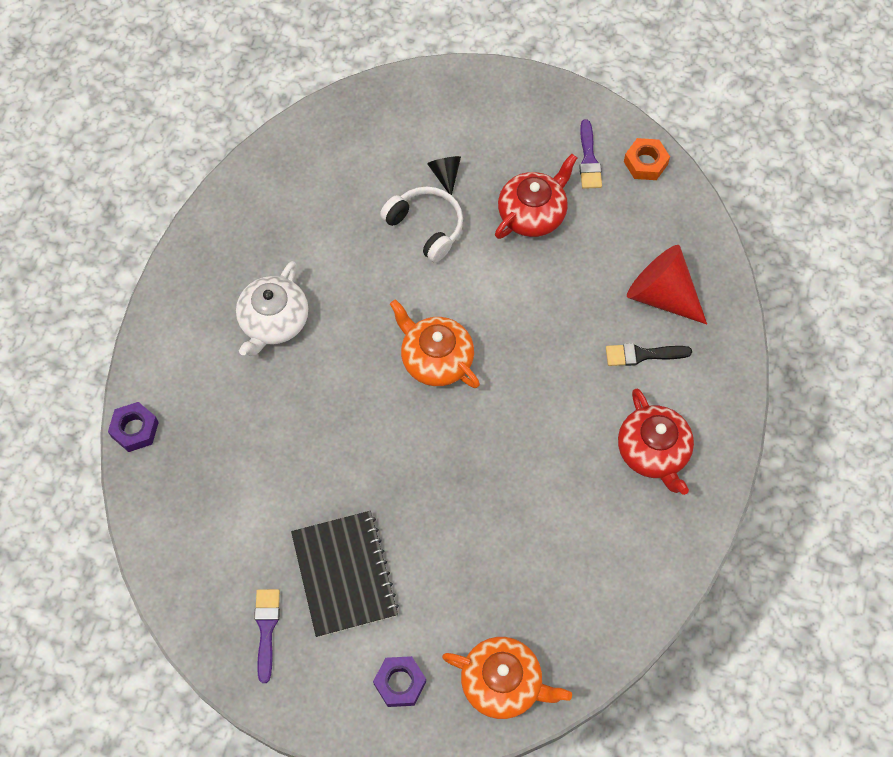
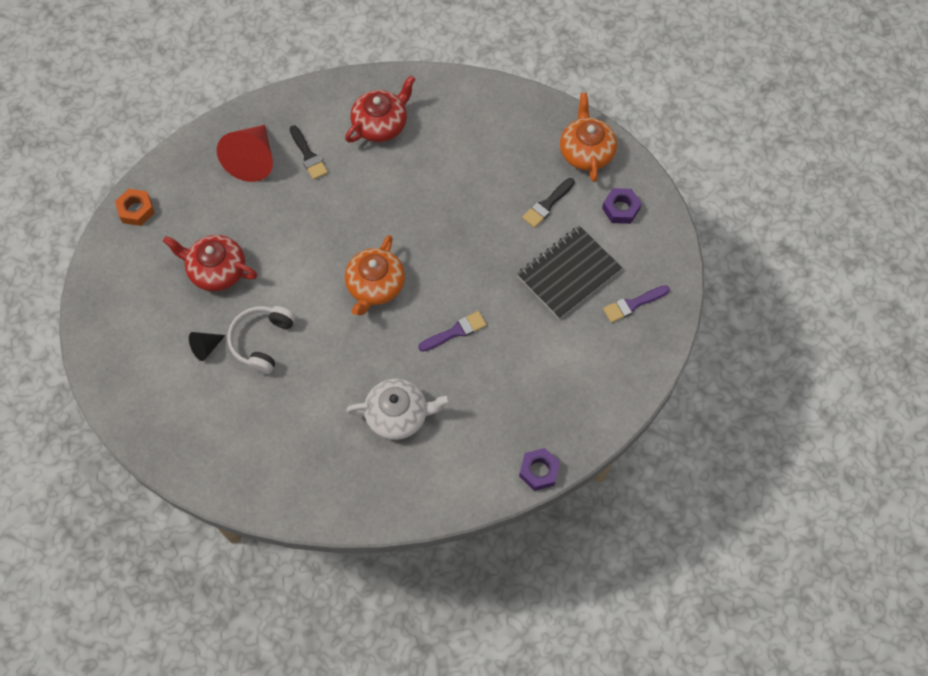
camera: 115 degrees left, 0 degrees up
purple brush [579,119,602,189] -> purple brush moved to [418,311,487,352]
none -> black brush [522,178,575,228]

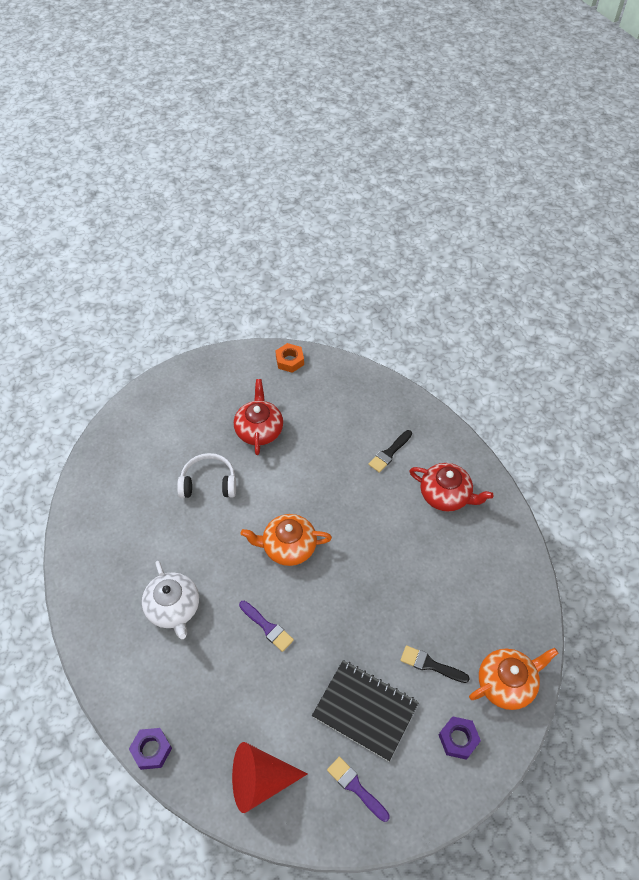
camera: 70 degrees right, 10 degrees down
black cone [189,332,226,361] -> none
red cone [217,125,273,182] -> red cone moved to [232,742,307,813]

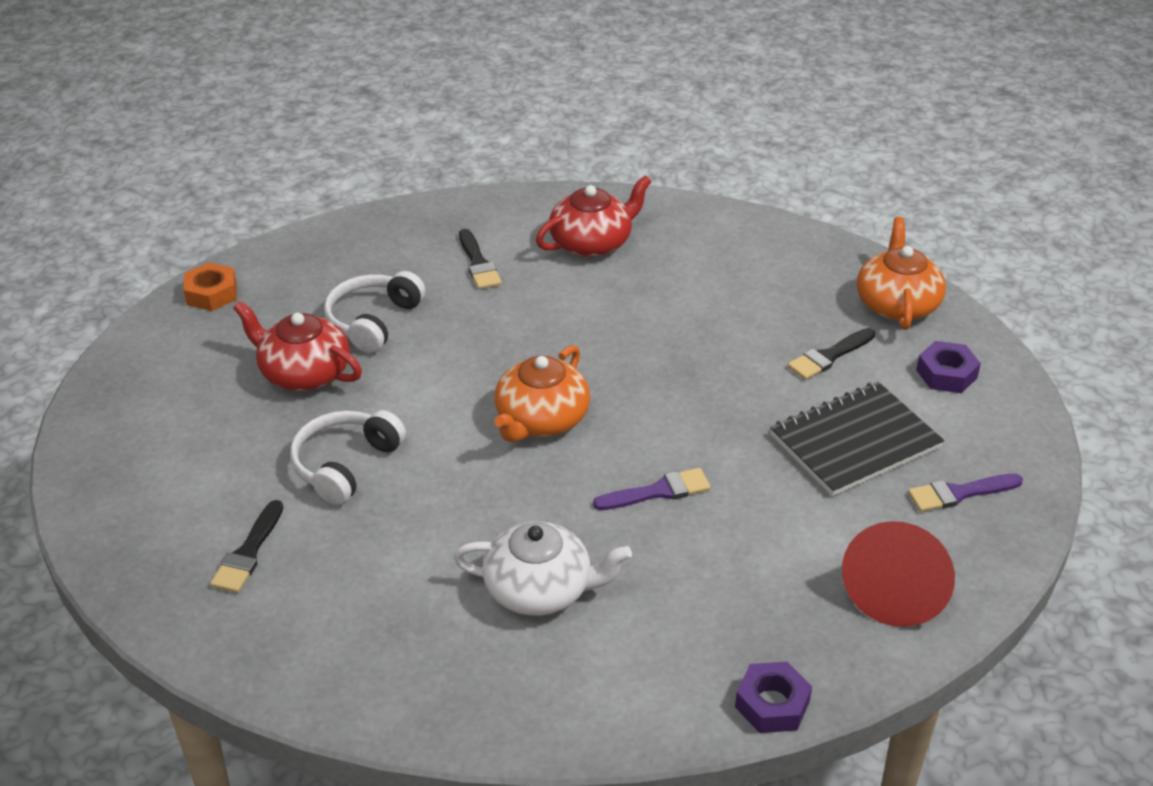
camera: 60 degrees left, 15 degrees down
none -> black brush [210,500,283,593]
none -> white headphones [324,271,426,353]

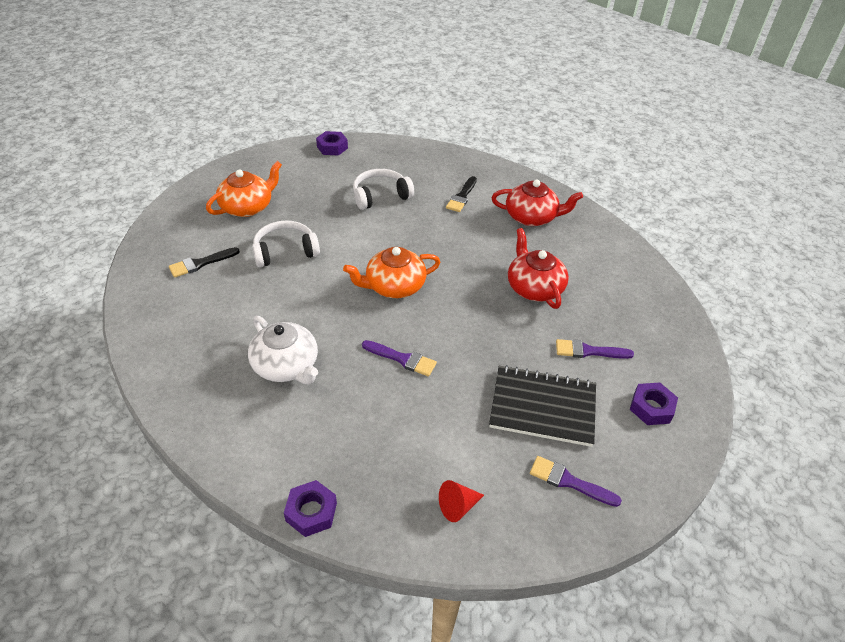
camera: 40 degrees right, 5 degrees up
orange nut [184,263,237,311] -> purple nut [316,131,348,156]
red teapot [233,301,362,391] -> red teapot moved to [508,228,569,309]
black brush [788,328,875,380] -> purple brush [556,339,634,359]
red cone [842,521,955,627] -> red cone [439,480,484,522], size x0.50
orange teapot [857,217,946,330] -> orange teapot moved to [206,161,282,217]

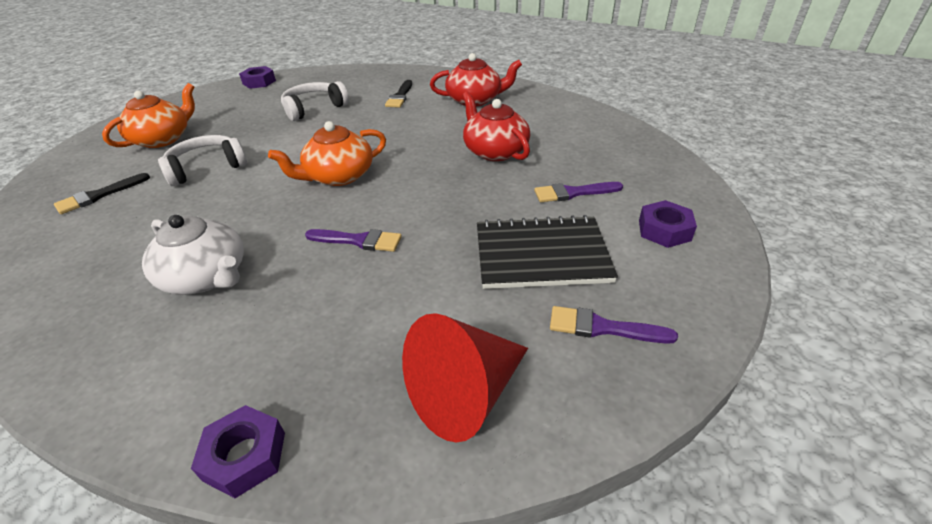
camera: 10 degrees left, 5 degrees down
red cone [439,480,484,522] -> red cone [402,313,528,443], size x2.00

